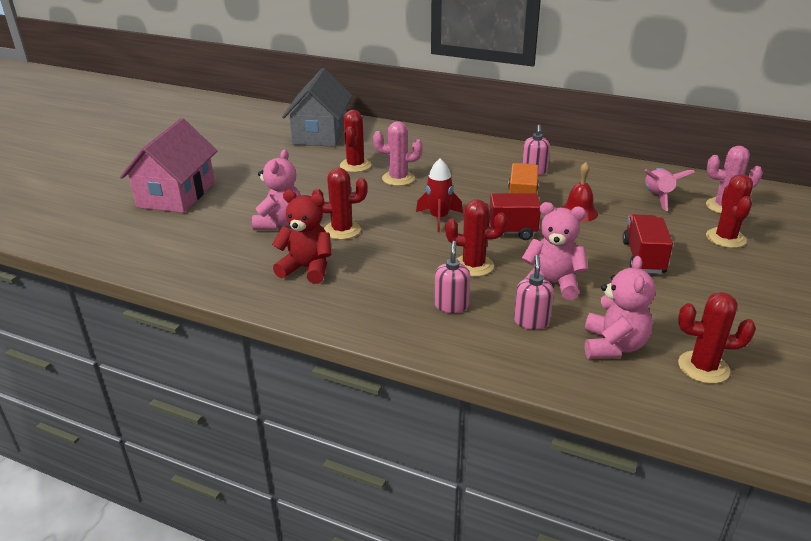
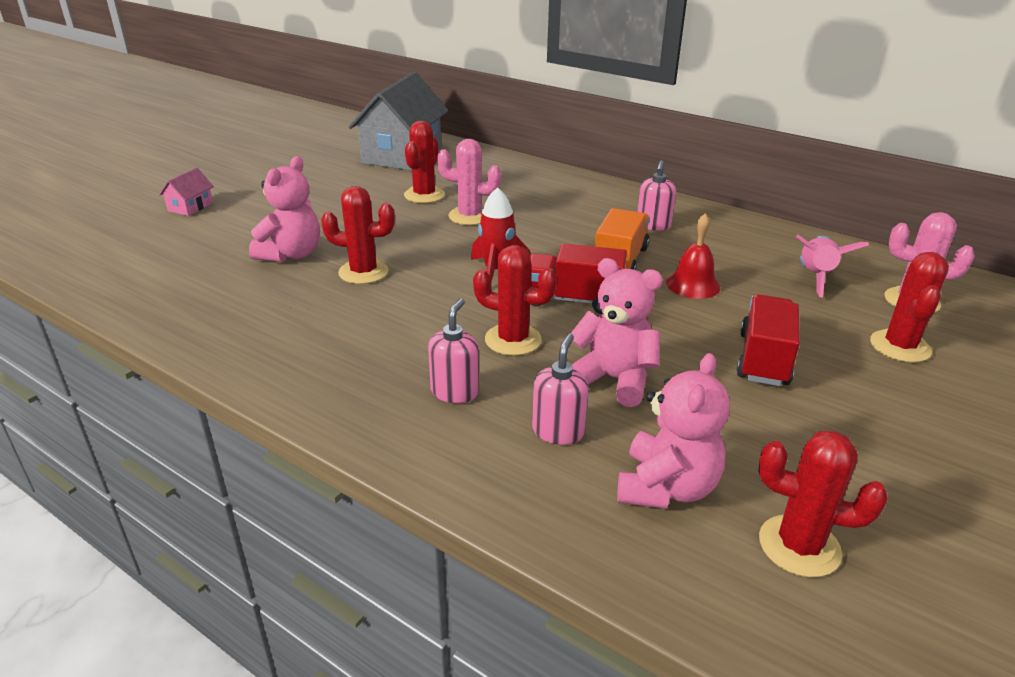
camera: 10 degrees right, 0 degrees up
pink house [120,118,217,213] -> pink house [159,168,214,216], size x0.42
red teddy bear [272,190,331,284] -> none

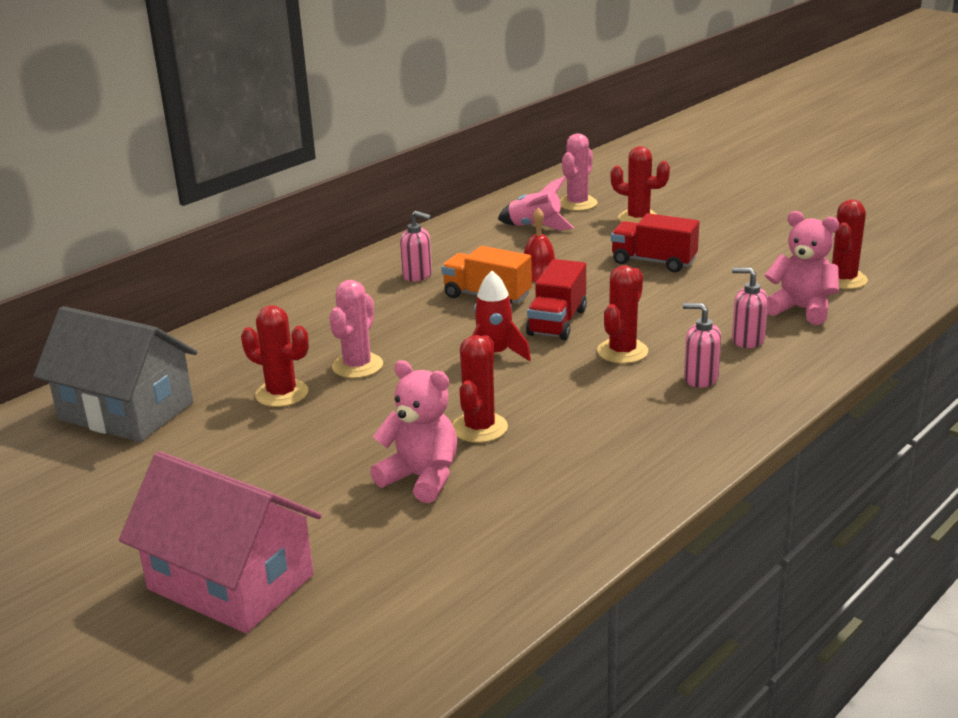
camera: 80 degrees left, 5 degrees down
pink house [159,168,214,216] -> pink house [119,451,322,633], size x2.40
pink teddy bear [571,258,663,407] -> none

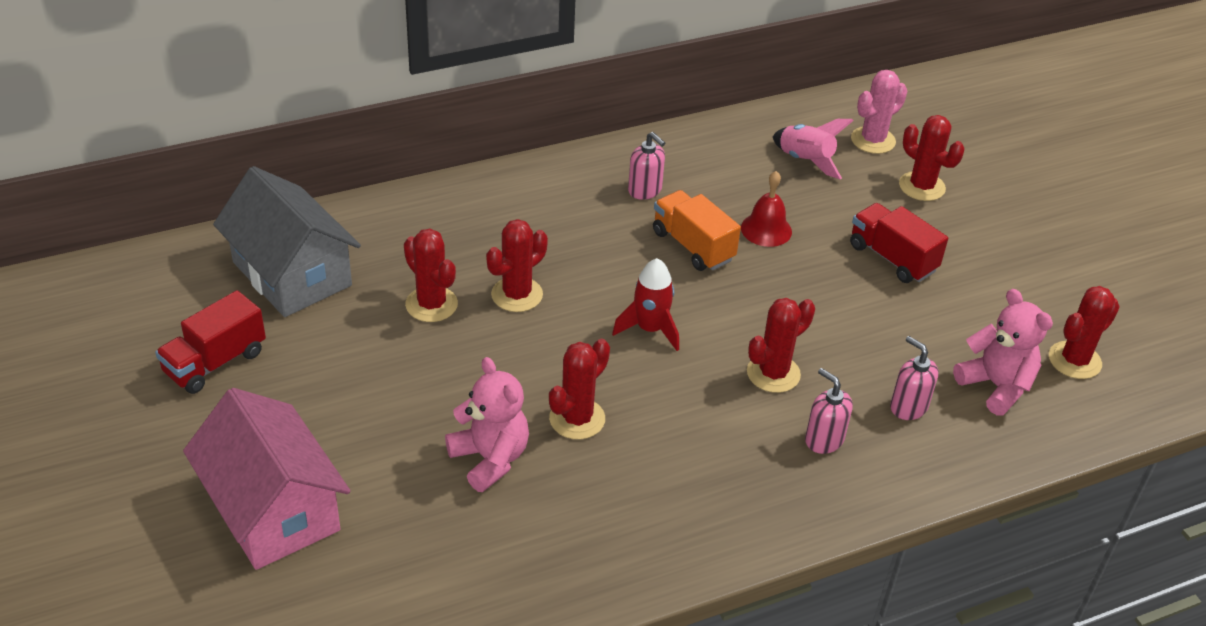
camera: 20 degrees right, 15 degrees up
pink cactus [329,280,383,378] -> red cactus [486,219,548,312]
red truck [526,259,587,340] -> red truck moved to [155,290,266,394]

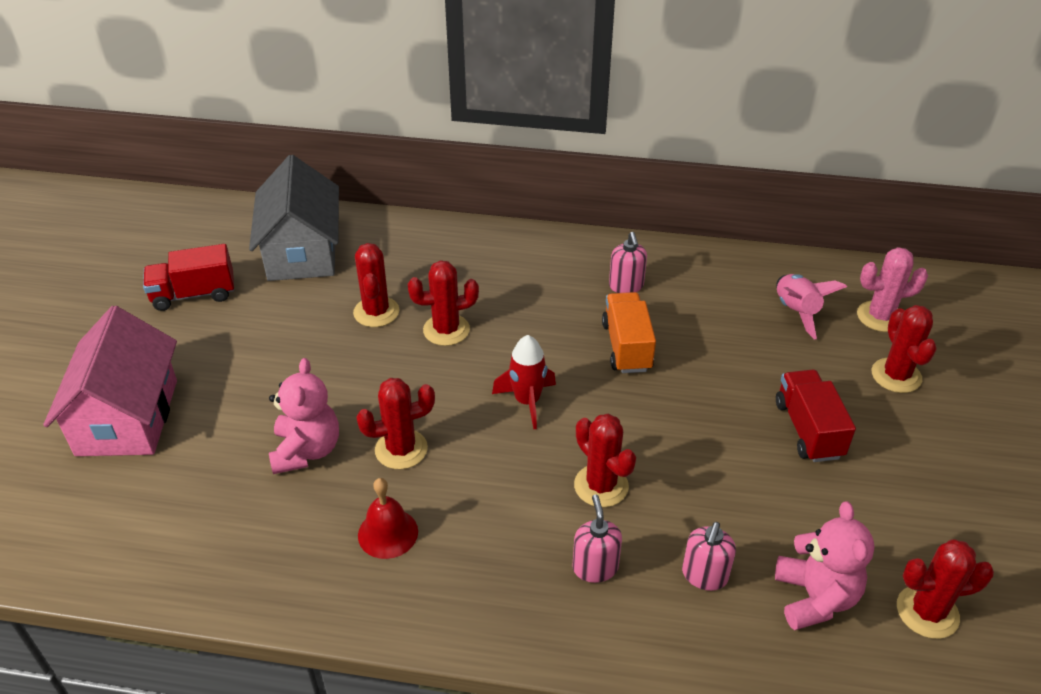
camera: 35 degrees right, 0 degrees up
red bell [741,171,792,247] -> red bell moved to [358,478,418,559]
red cactus [747,298,815,393] -> red cactus turned 60 degrees clockwise [574,414,636,507]
pink soap dispenser [890,336,938,420] -> pink soap dispenser turned 150 degrees counterclockwise [682,522,736,591]

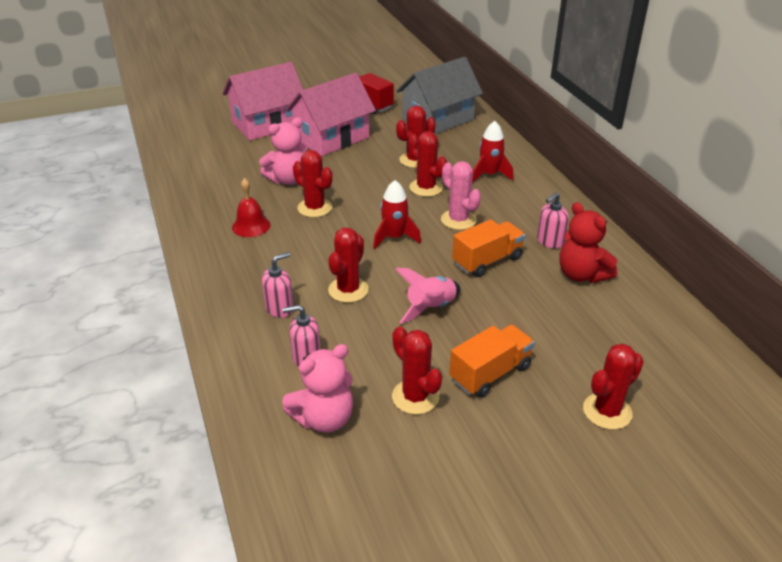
camera: 60 degrees right, 5 degrees down
pink rocket [776,274,847,340] -> pink rocket moved to [395,268,460,324]
red truck [776,369,856,462] -> orange truck [450,325,535,398]
pink cactus [857,247,928,332] -> pink cactus moved to [441,161,481,230]
red cactus [897,539,994,639] -> red cactus moved to [392,326,442,415]
none -> pink house [285,73,376,156]
none -> red rocket [472,121,514,183]
none -> red teddy bear [560,202,617,283]

